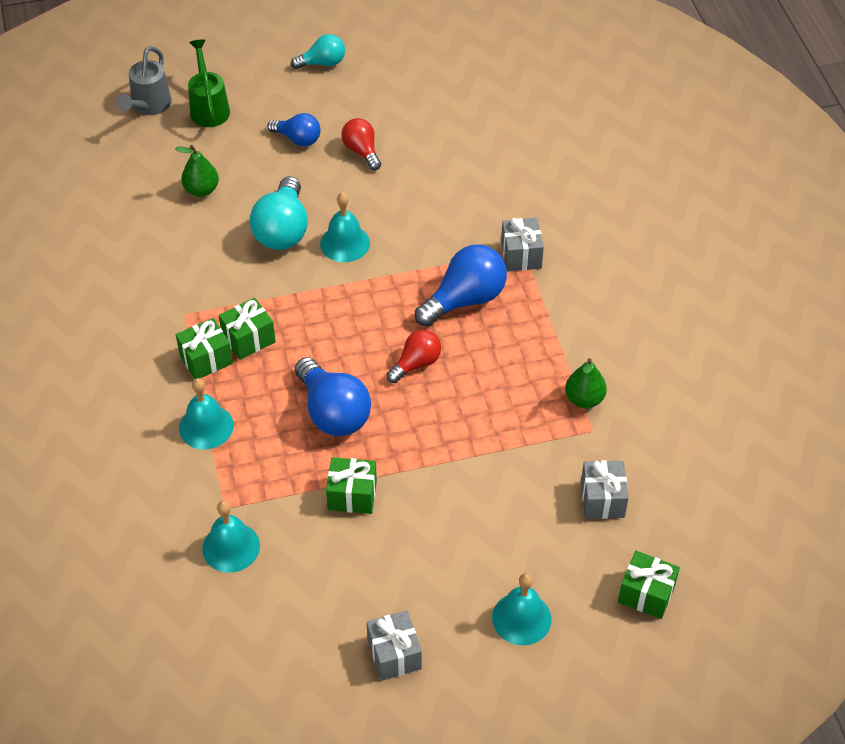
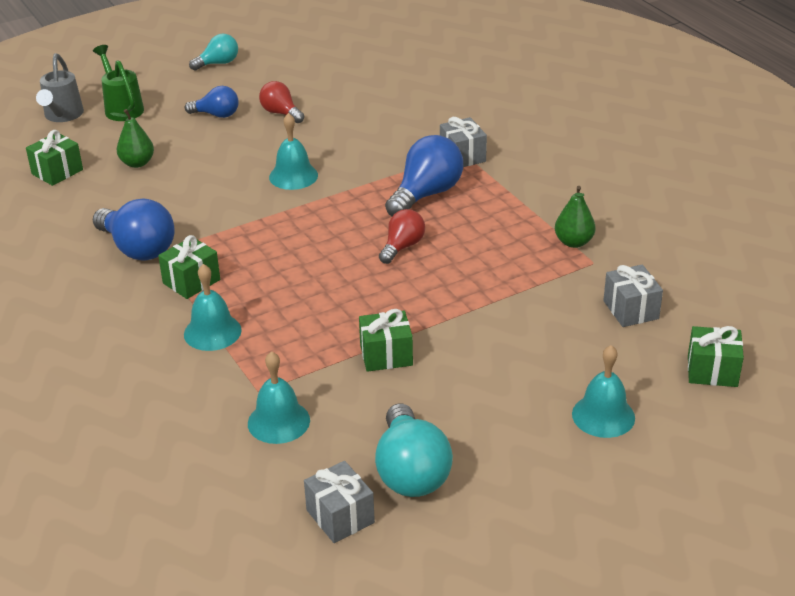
camera: 15 degrees left, 15 degrees down
green gift [219,298,276,360] -> green gift moved to [26,130,83,186]
turquoise light bulb [249,176,308,250] -> turquoise light bulb moved to [375,403,453,497]
blue light bulb [295,357,371,436] -> blue light bulb moved to [93,198,174,261]
grey gift [366,610,422,681] -> grey gift moved to [304,461,375,543]

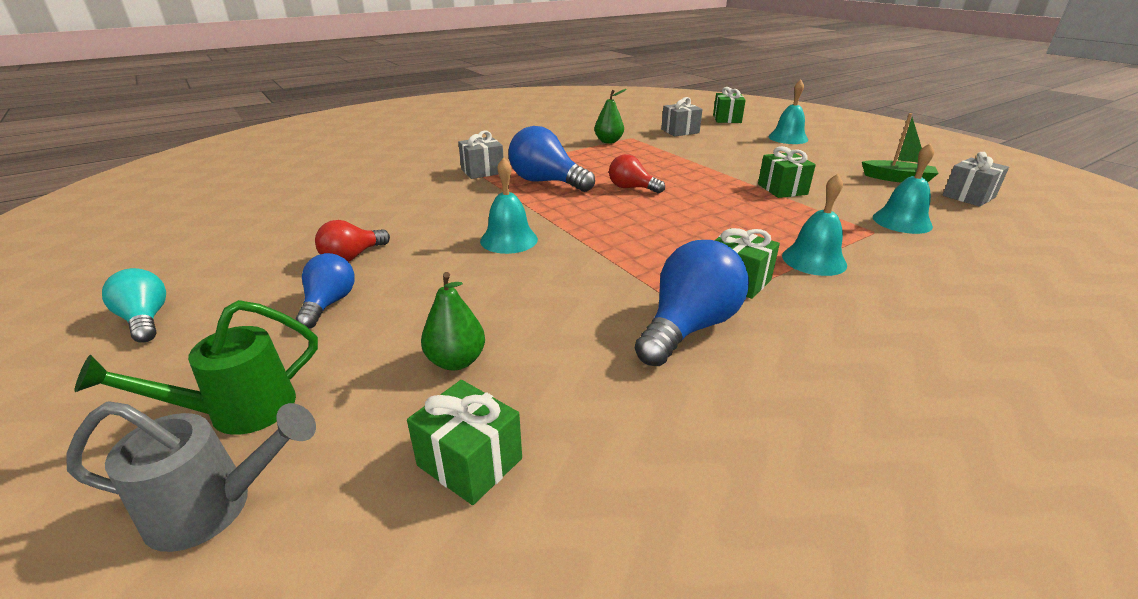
camera: 95 degrees left, 5 degrees down
turquoise light bulb [375,403,453,497] -> green boat [862,113,939,183]

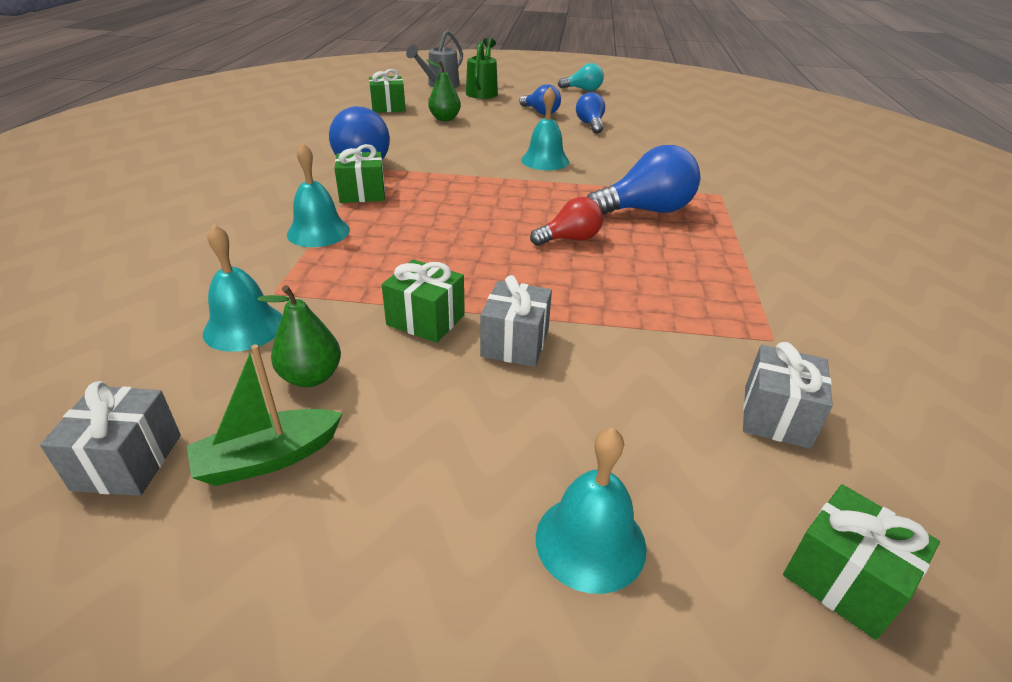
camera: 130 degrees right, 5 degrees up
red light bulb [315,220,390,262] -> blue light bulb [576,92,605,134]
grey gift [458,130,503,179] -> grey gift moved to [480,275,552,367]
green pear [594,89,626,144] -> green pear moved to [258,285,341,387]

